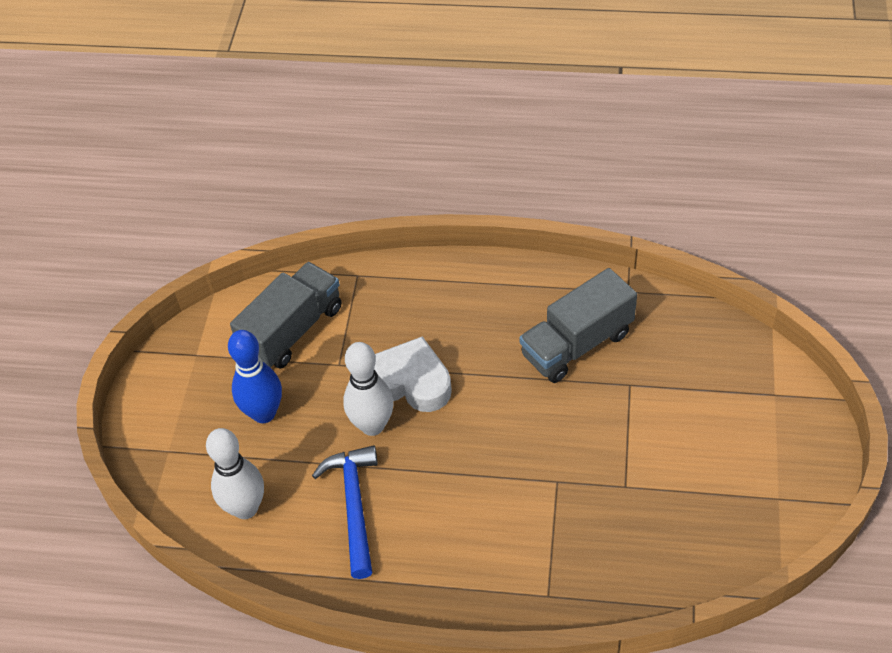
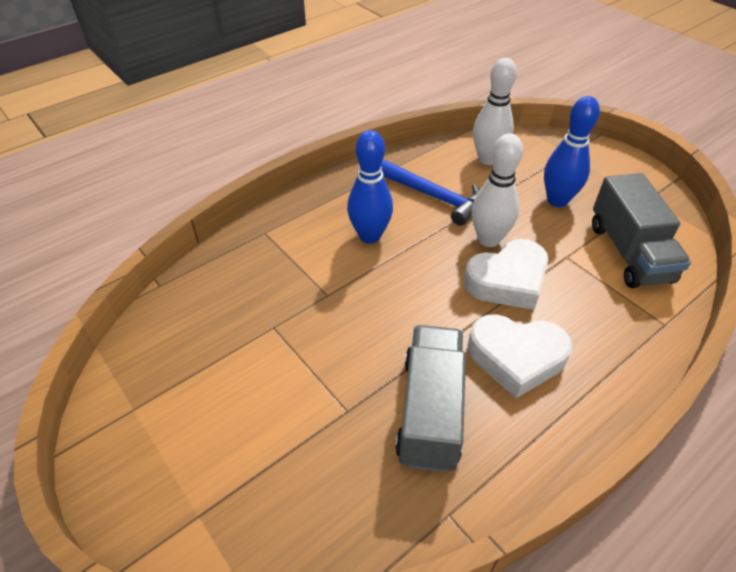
camera: 130 degrees right, 5 degrees down
none -> blue bowling pin [347,130,393,244]
none -> white heart [467,314,572,398]

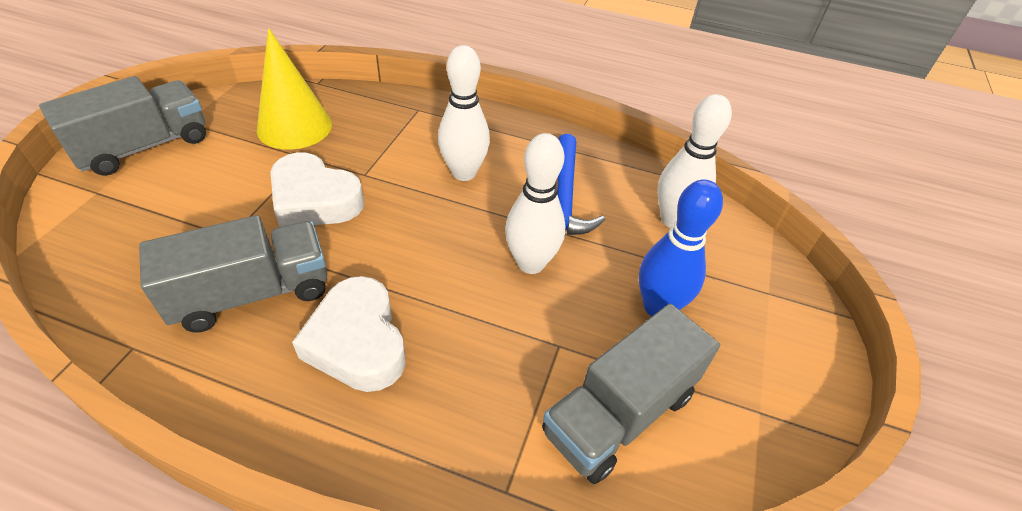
camera: 55 degrees right, 0 degrees up
blue bowling pin [347,130,393,244] -> white bowling pin [438,45,490,181]
white heart [464,239,548,310] -> white heart moved to [270,152,364,227]
none -> grey truck [39,76,206,176]
none -> yellow cone [257,28,332,150]

